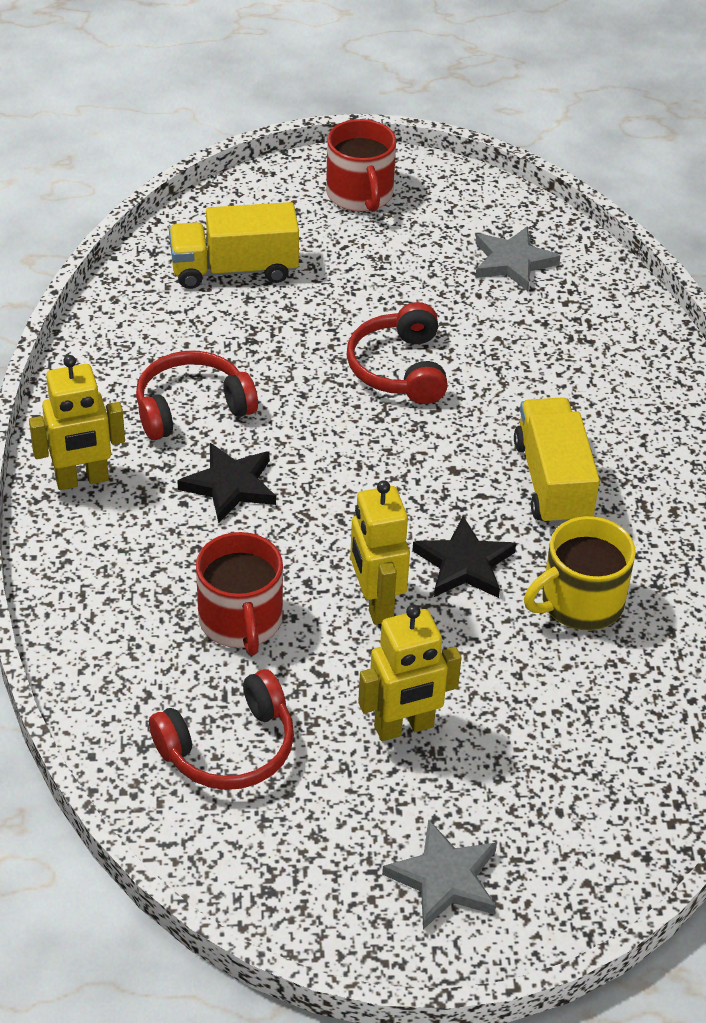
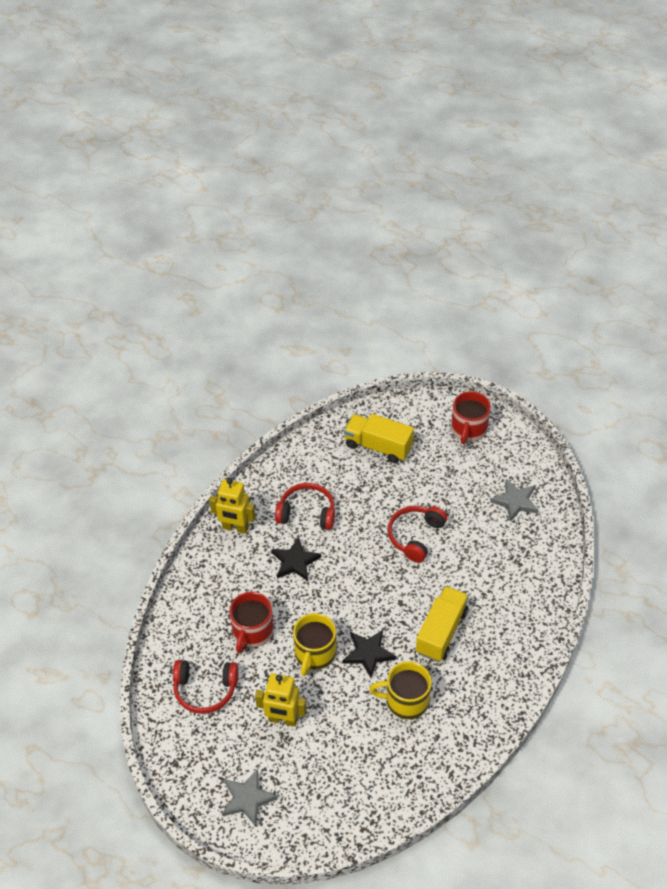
camera: 35 degrees right, 5 degrees up
yellow robot [350,480,410,625] -> yellow mug [293,613,336,676]

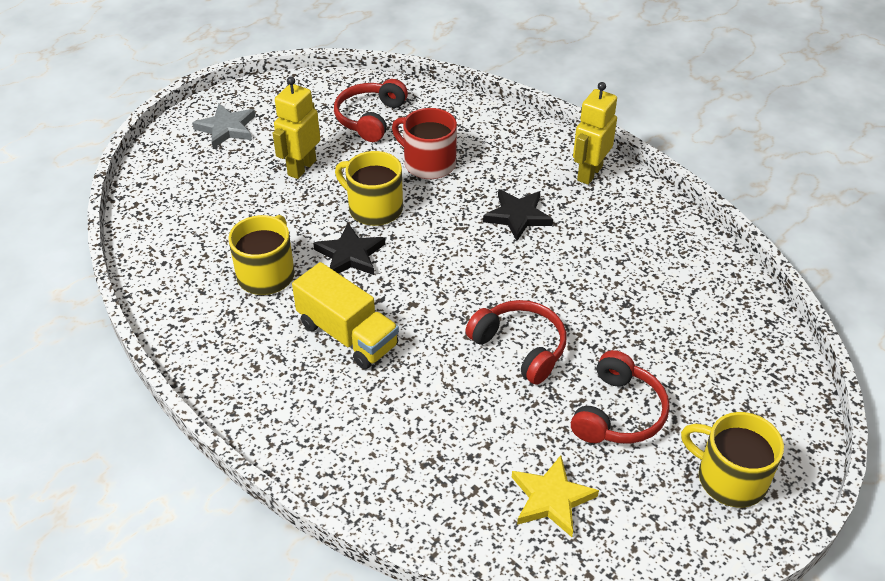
camera: 105 degrees right, 5 degrees down
red headphones [275,483,335,530] -> red headphones moved to [571,350,669,444]
yellow truck [344,414,414,463] -> none
red mug [451,391,491,444] -> yellow mug [681,412,784,508]
grey star [490,479,539,522] -> yellow star [512,455,599,537]

